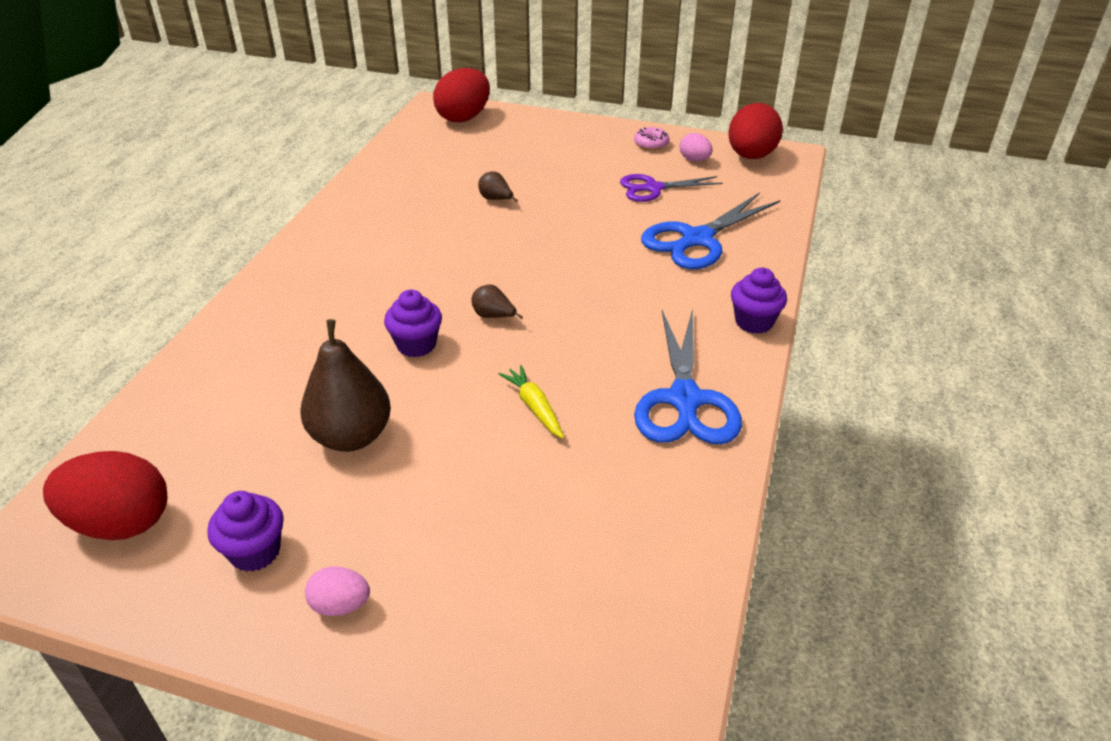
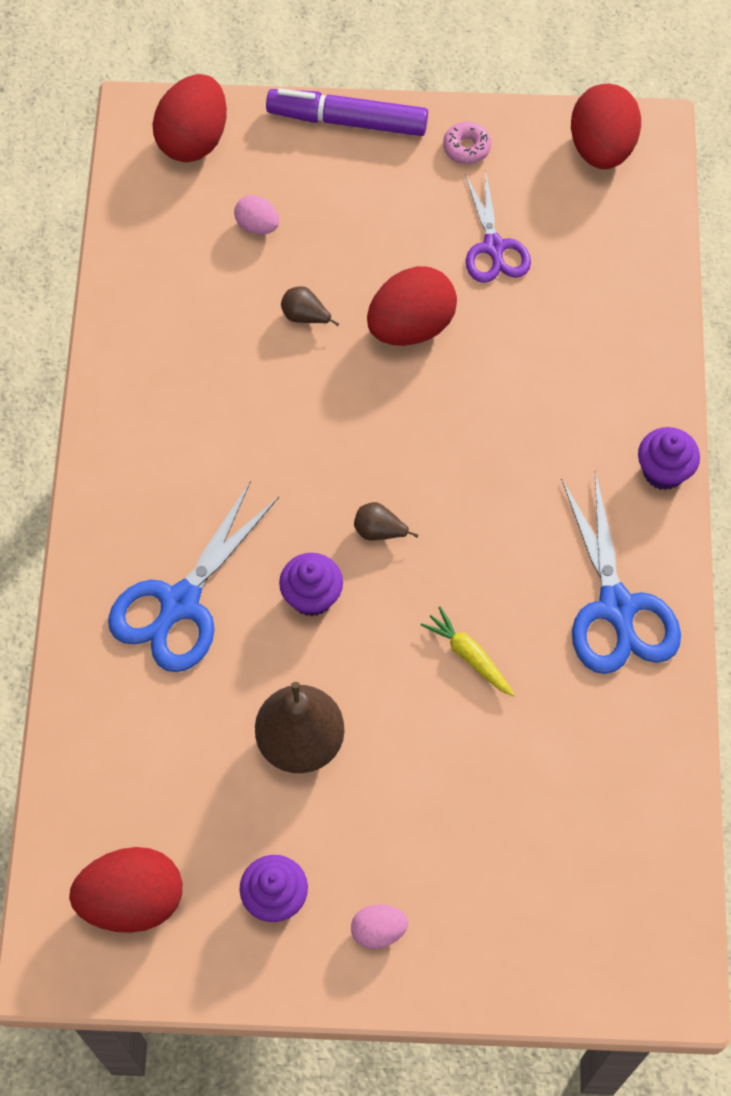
camera: 15 degrees left, 25 degrees up
purple scissors [620,174,723,202] -> purple scissors turned 75 degrees counterclockwise [465,174,531,283]
blue scissors [641,192,780,269] -> blue scissors moved to [108,481,279,672]
pink egg [680,133,713,162] -> pink egg moved to [234,195,279,234]
none -> purple marker [266,88,428,136]
none -> red egg [367,266,457,346]

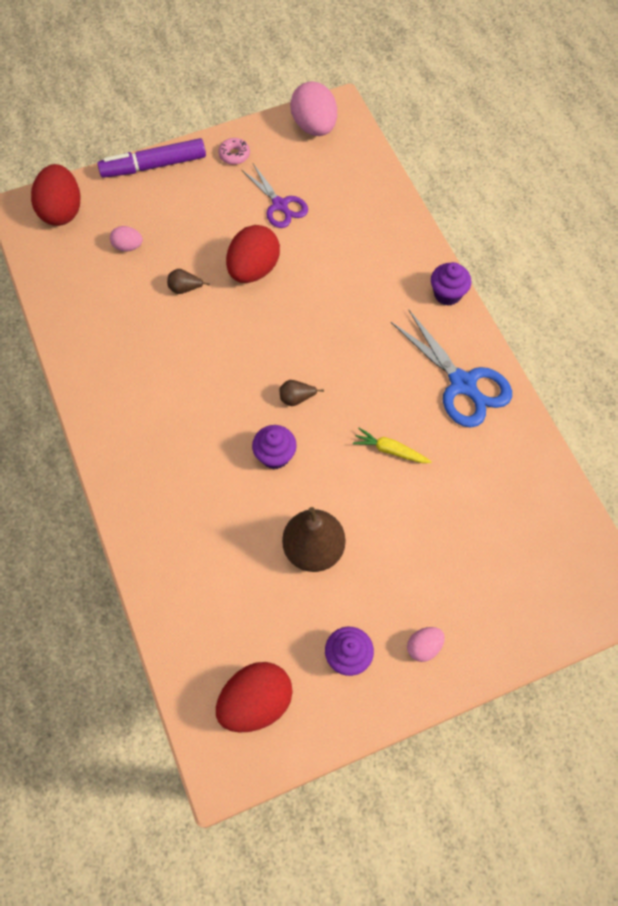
camera: 25 degrees left, 0 degrees up
blue scissors [108,481,279,672] -> none
red egg [571,84,641,169] -> pink egg [290,81,337,136]

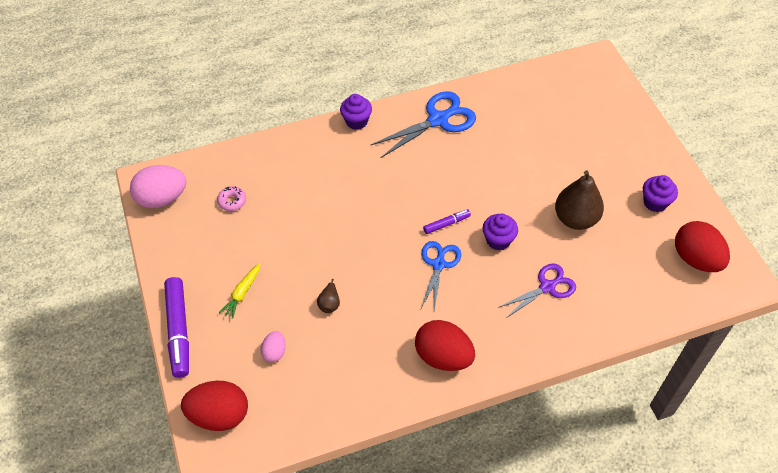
camera: 85 degrees left, 10 degrees down
pink donut [218,138,250,165] -> pink donut moved to [217,186,246,211]
red egg [226,225,280,283] -> red egg moved to [415,320,475,371]
purple scissors [242,164,308,228] -> purple scissors moved to [498,264,576,318]
brown pear [279,380,324,406] -> purple marker [423,209,471,234]
yellow carrot [353,428,432,463] -> yellow carrot moved to [219,263,260,319]
pink egg [407,627,445,662] -> none
none -> blue scissors [421,241,461,310]

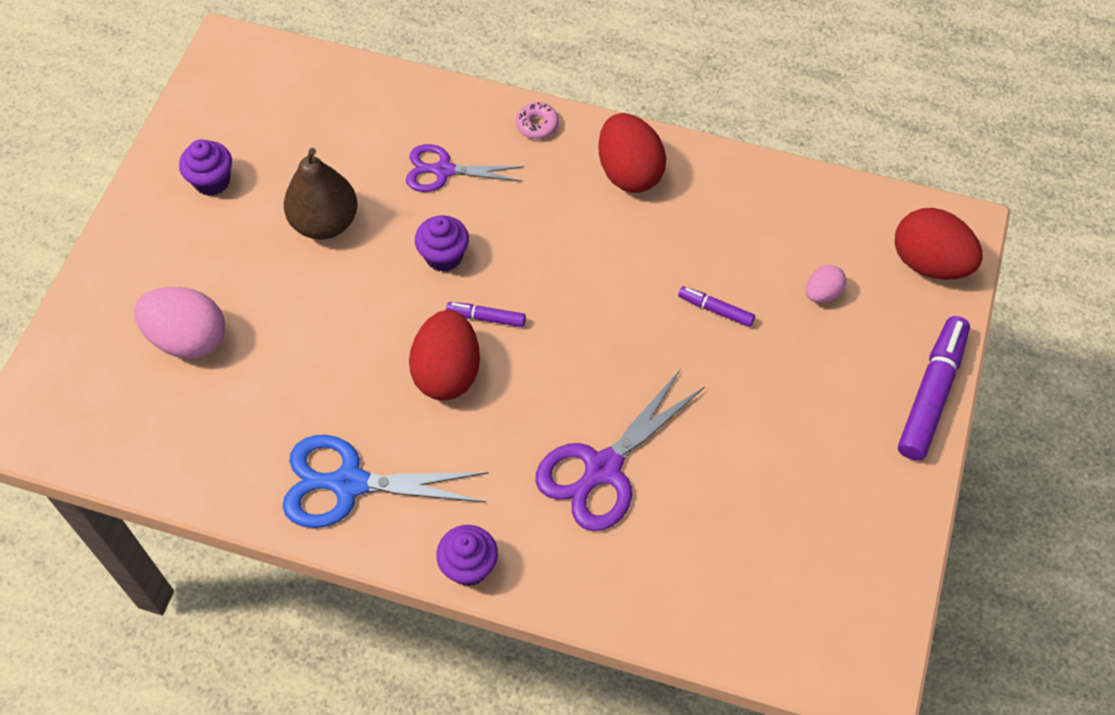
camera: 145 degrees left, 5 degrees up
pink egg [130,165,187,208] -> pink egg moved to [134,287,225,359]
pink donut [217,186,246,211] -> pink donut moved to [516,102,559,139]
yellow carrot [219,263,260,319] -> none
brown pear [317,279,340,313] -> purple marker [678,286,755,327]
blue scissors [421,241,461,310] -> none
red egg [675,221,730,272] -> red egg moved to [409,310,480,400]
none -> purple scissors [536,369,705,531]

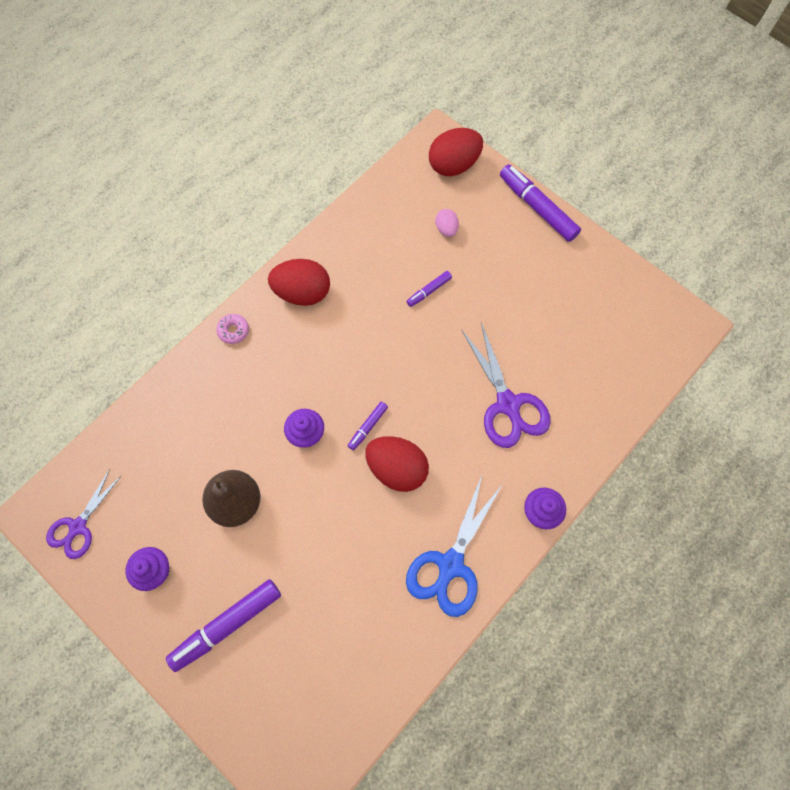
camera: 65 degrees left, 10 degrees up
pink egg [134,287,225,359] -> none
purple scissors [406,144,524,192] -> purple scissors moved to [46,469,121,559]
none -> purple marker [166,579,281,672]

